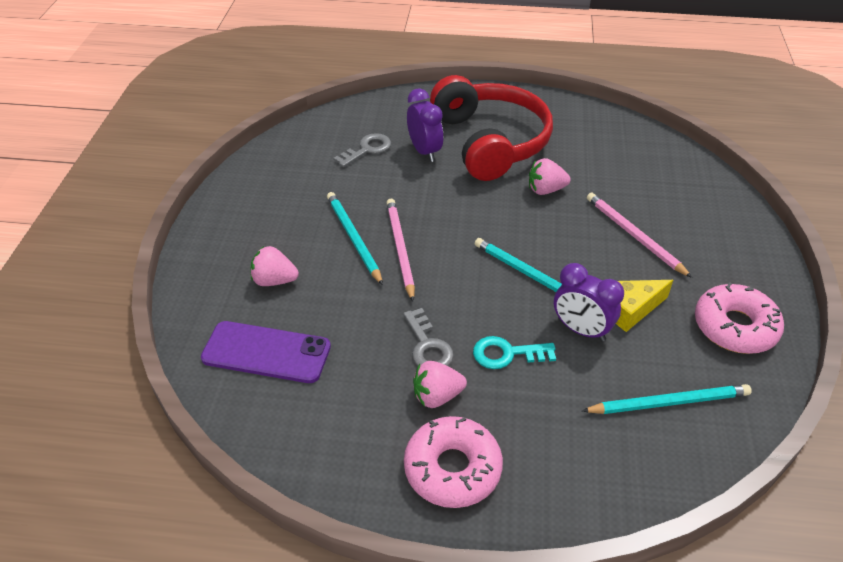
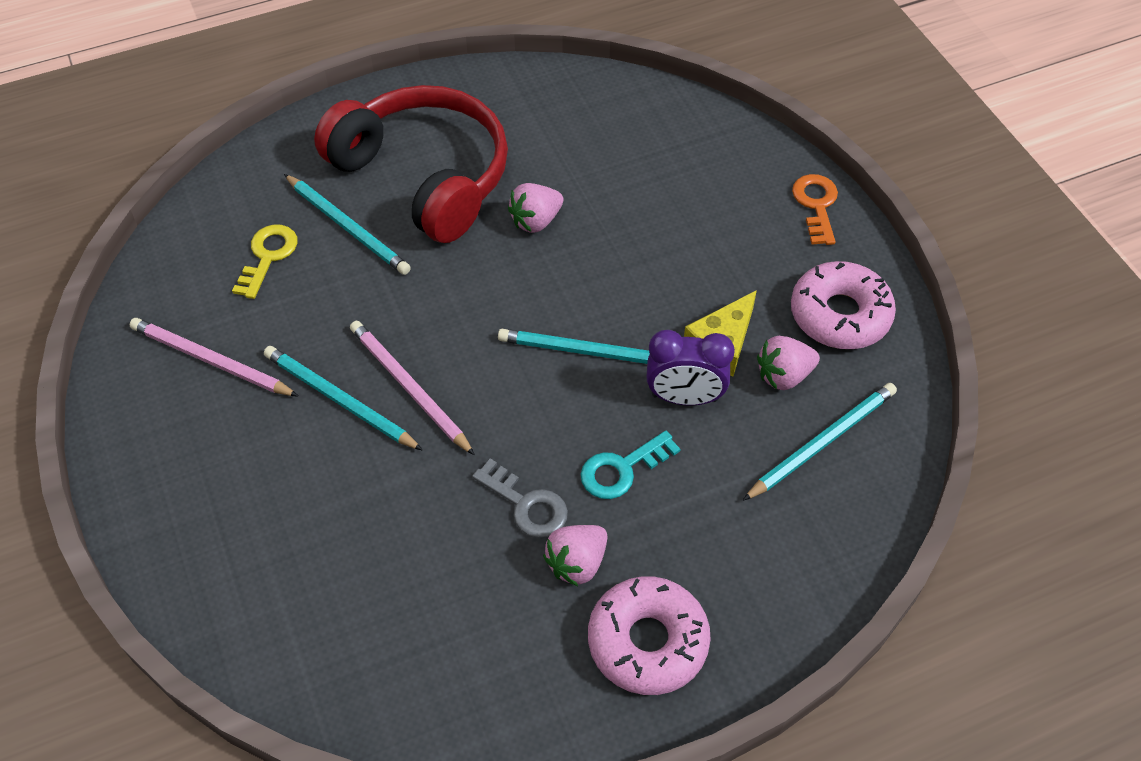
camera: 30 degrees left, 10 degrees up
purple phone [201,321,331,383] -> none
pink strawberry [250,246,299,286] -> pink strawberry moved to [757,336,820,390]
grey key [333,133,391,167] -> yellow key [232,225,298,299]
purple clock [407,89,443,162] -> turquoise pencil [284,174,411,275]
pink pencil [587,193,692,278] -> pink pencil moved to [129,318,299,397]
none -> orange key [792,174,838,245]

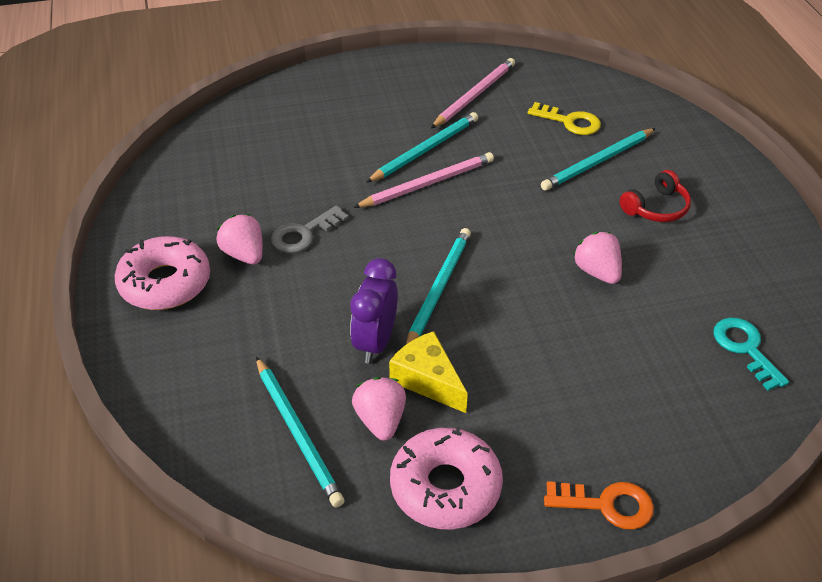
camera: 100 degrees right, 10 degrees down
red headphones [314,85,508,243] -> red headphones [620,170,691,222], size x0.40
turquoise key [581,431,680,499] -> turquoise key moved to [714,317,789,391]

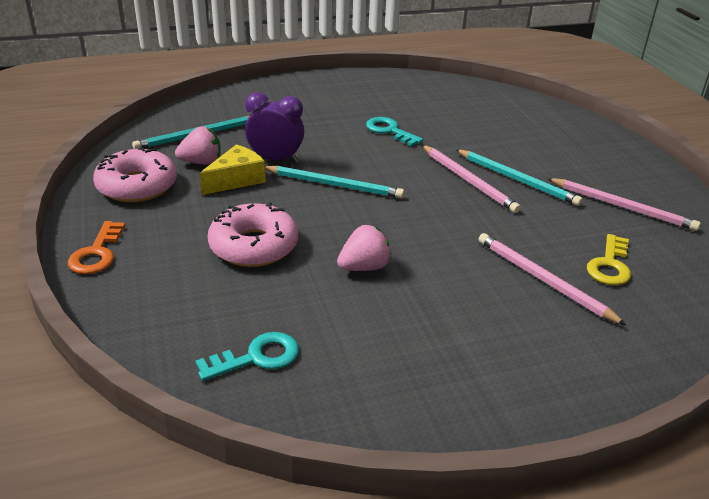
camera: 85 degrees right, 10 degrees down
pink donut [115,236,210,310] -> pink donut moved to [208,202,298,267]
pink strawberry [216,214,263,264] -> none
grey key [271,205,349,253] -> turquoise key [366,117,423,146]
turquoise pencil [541,128,656,191] -> pink pencil [478,233,626,325]
red headphones [620,170,691,222] -> none

